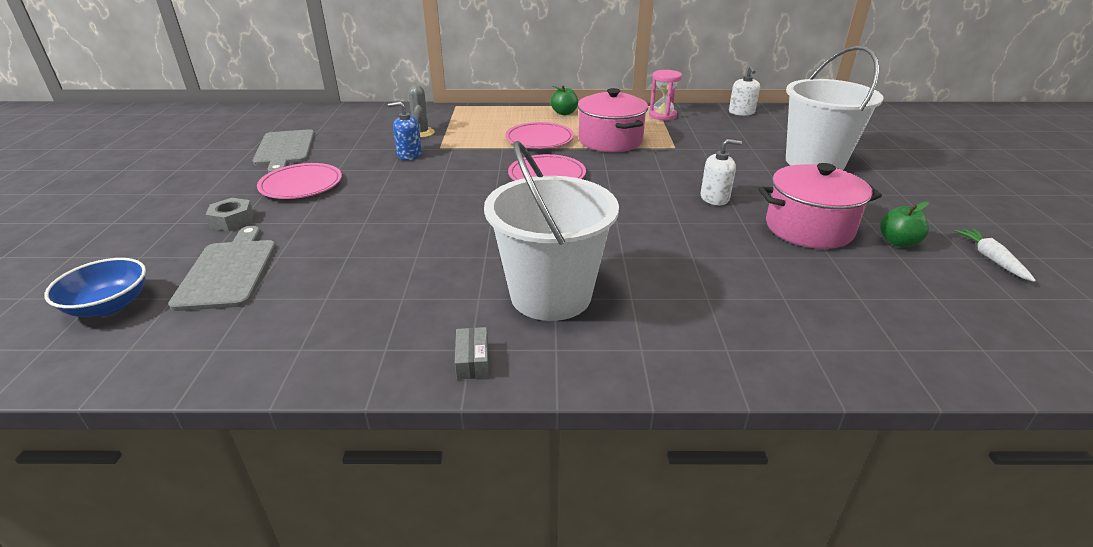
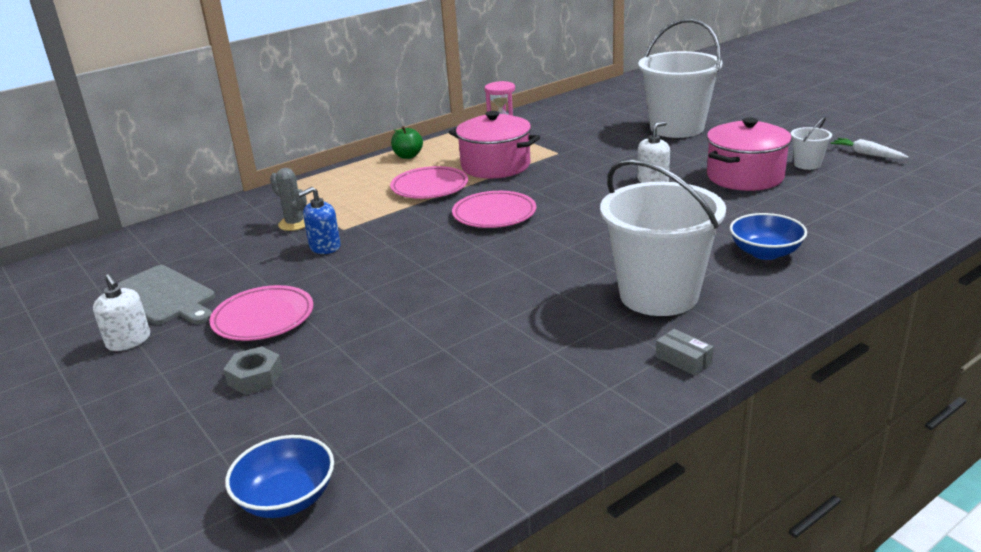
camera: 35 degrees left, 5 degrees down
grey cutting board [168,226,276,311] -> none
white soap dispenser [729,66,760,116] -> white soap dispenser moved to [93,274,150,351]
green apple [880,202,929,247] -> white bucket [791,117,832,170]
none -> blue bowl [730,213,807,260]

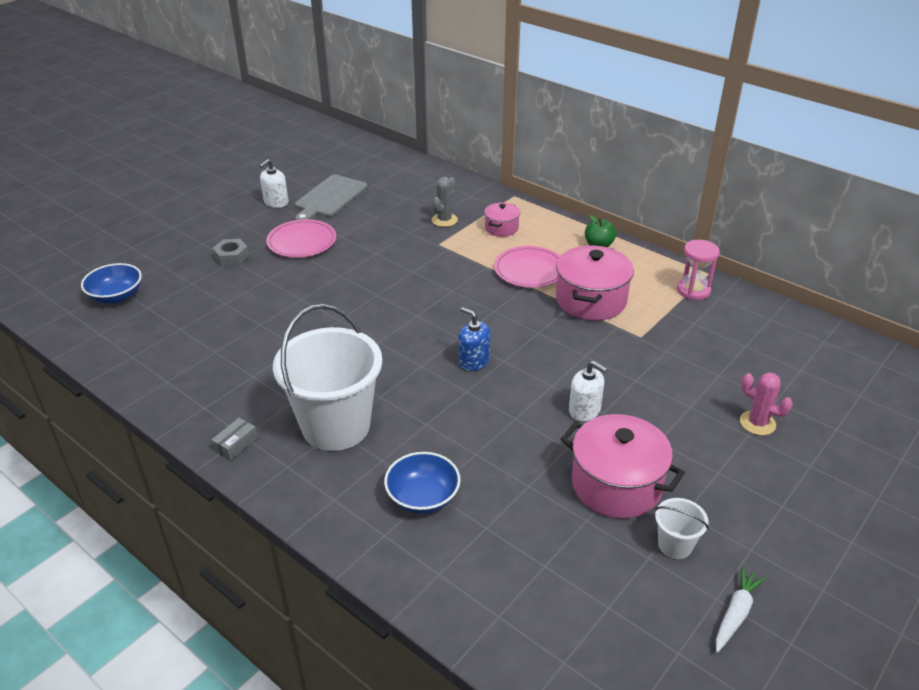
camera: 75 degrees right, 10 degrees up
blue soap dispenser [298,187,341,254] -> blue soap dispenser moved to [458,307,490,371]
pink plate [452,191,536,228] -> none
white bucket [638,19,722,138] -> pink cactus [740,372,793,435]
none -> pink pot [484,203,520,237]

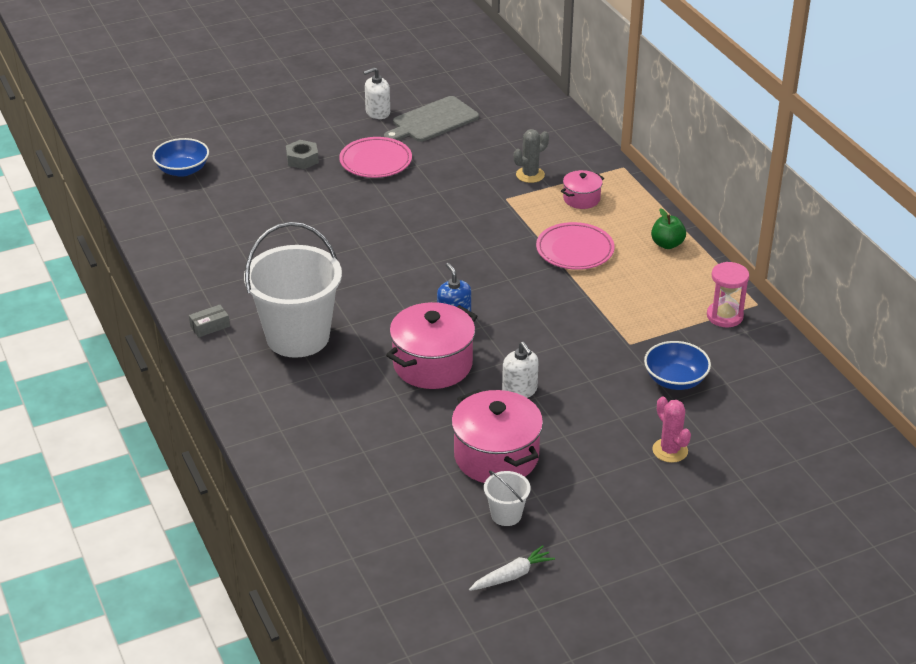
camera: 25 degrees right, 0 degrees up
blue bowl [384,452,461,514] -> blue bowl moved to [644,341,711,390]
pink pot [556,245,634,321] -> pink pot moved to [386,302,477,389]

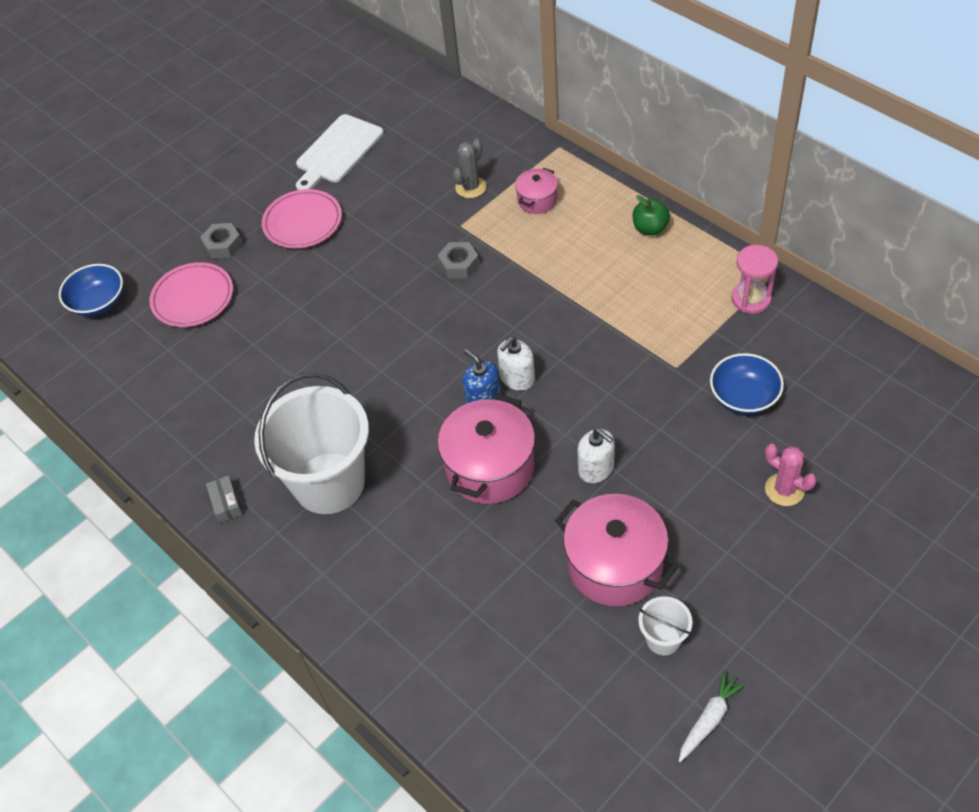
camera: 15 degrees left, 15 degrees up
grey box [189,305,230,337] -> grey box turned 60 degrees counterclockwise [206,475,243,523]
white soap dispenser [363,67,390,119] -> white soap dispenser moved to [497,337,535,391]
grey cutting board [384,96,479,142] -> white cutting board [296,114,384,190]
pink plate [536,222,614,270] -> pink plate moved to [149,262,233,327]
none -> grey nut [437,242,479,279]

